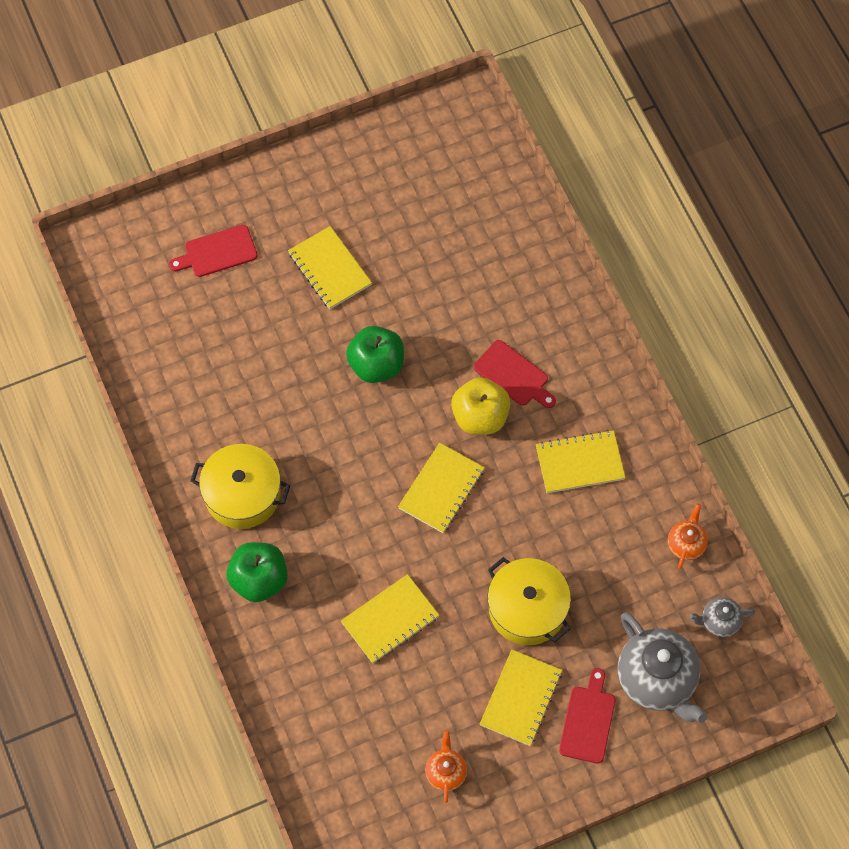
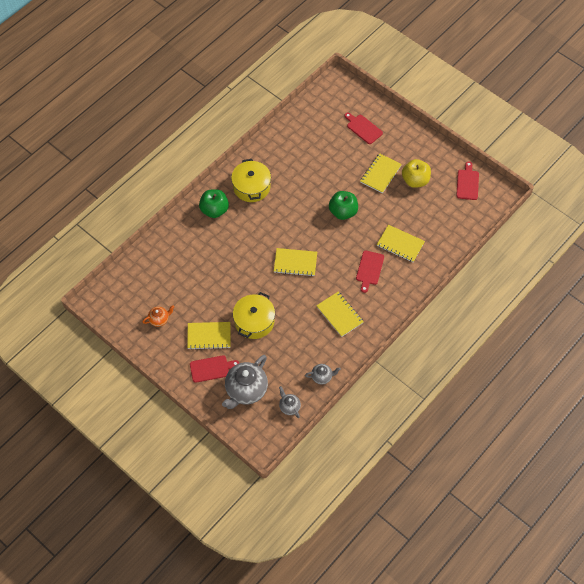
camera: 65 degrees right, 5 degrees down
yellow notebook [341,574,440,664] -> yellow notebook moved to [377,225,425,262]
yellow apple [451,377,511,435] -> yellow apple moved to [402,159,431,188]
orange teapot [668,504,708,569] -> grey teapot [305,364,341,385]
none -> red cutting board [456,161,479,200]

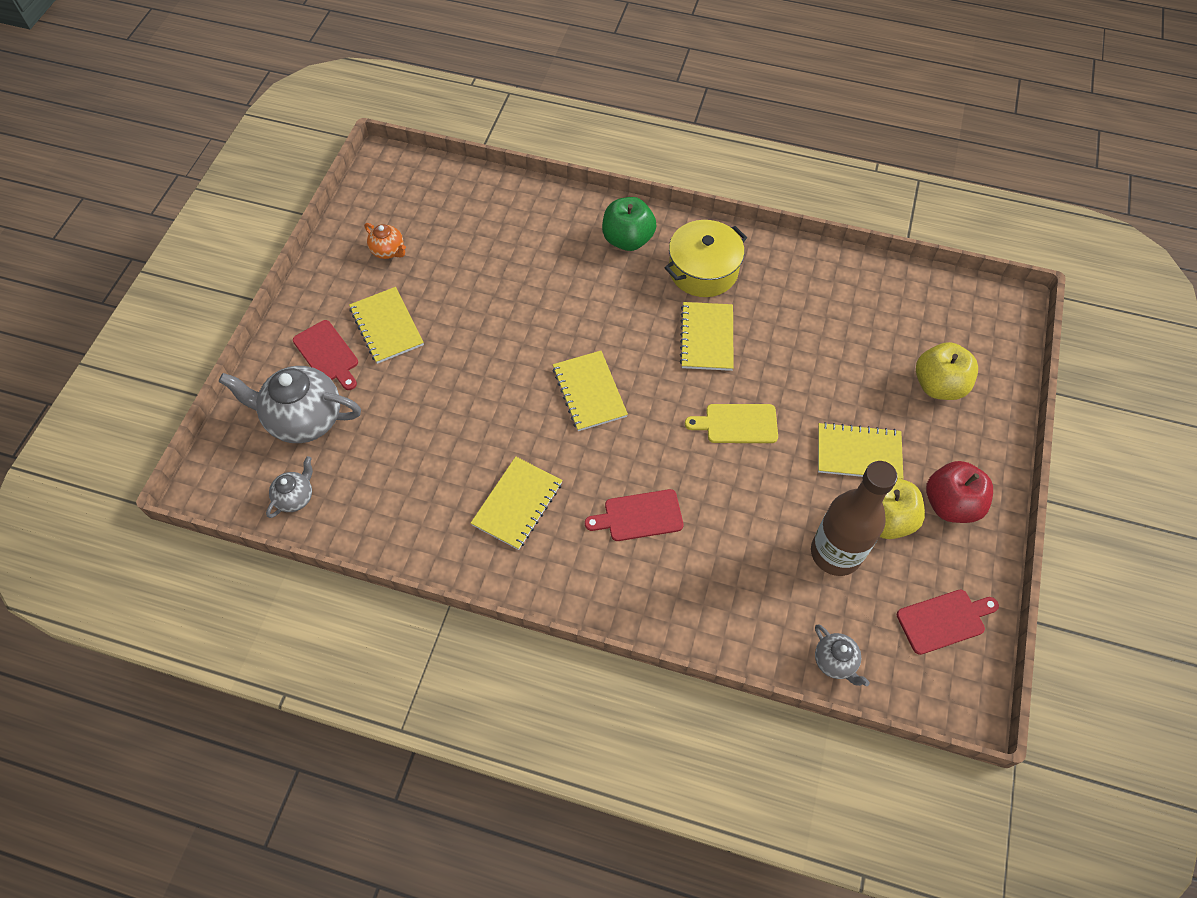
camera: 65 degrees right, 0 degrees up
yellow pot [233,292,275,339] -> none
grey teapot [305,364,341,385] -> grey teapot moved to [815,624,870,686]
green apple [329,191,358,220] -> yellow cutting board [685,404,778,443]
red cutting board [345,113,383,144] -> yellow apple [916,342,978,400]
yellow notebook [377,225,425,262] -> yellow notebook moved to [680,302,734,371]
none -> brown bottle [811,461,898,576]
none -> red apple [926,461,993,523]

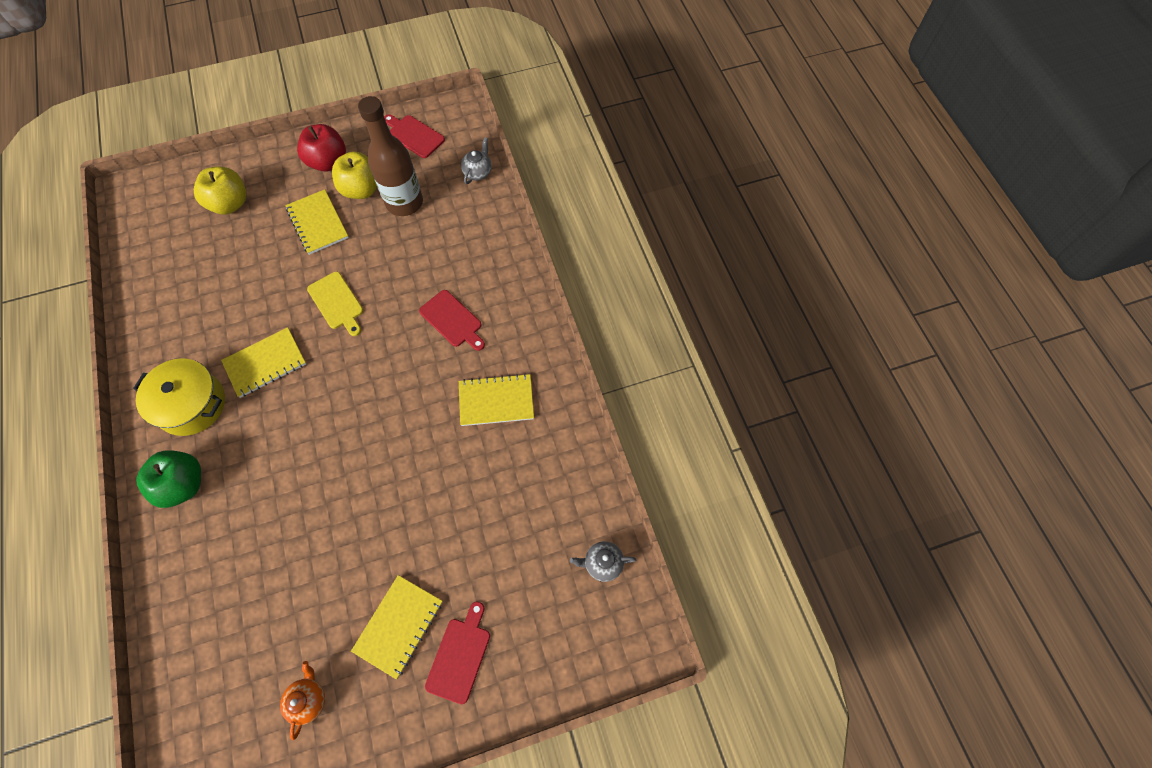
camera: 125 degrees left, 5 degrees up
grey teapot [219,366,361,443] -> none
yellow notebook [553,351,628,431] -> none

